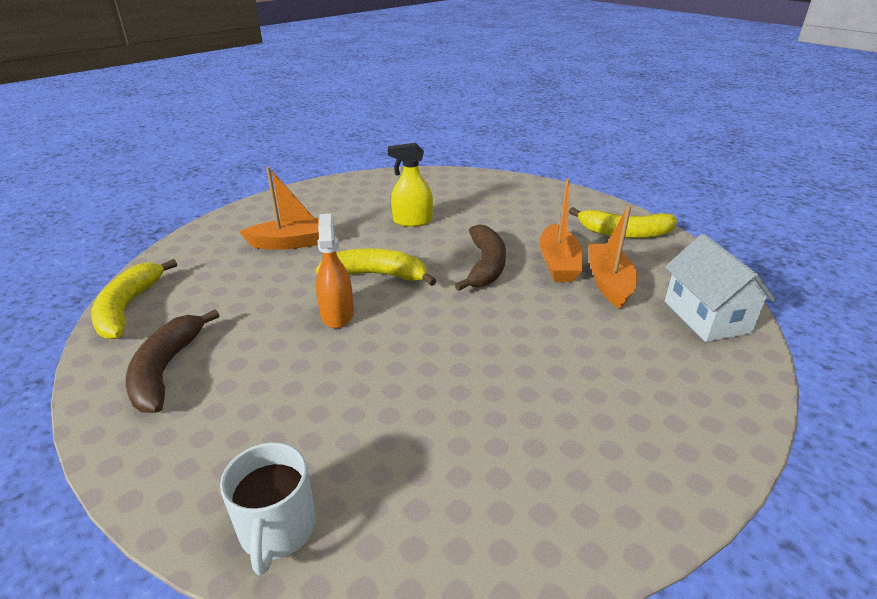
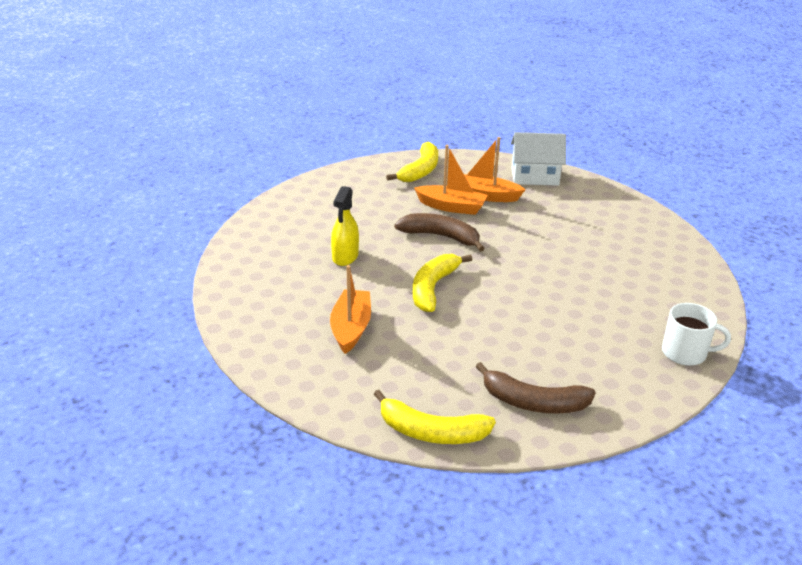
camera: 75 degrees left, 0 degrees up
orange spray bottle [316,214,354,328] -> none

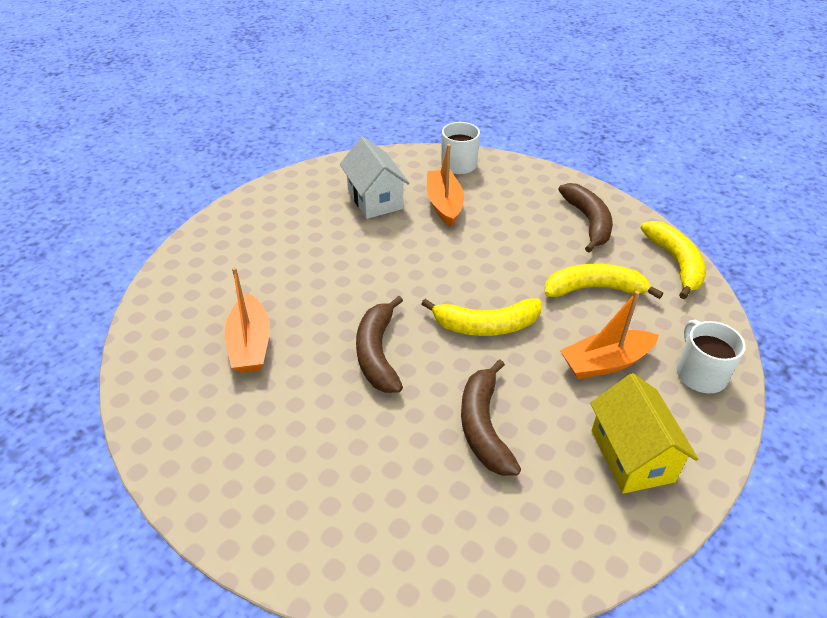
camera: 115 degrees left, 10 degrees up
yellow spray bottle [331,186,359,266] -> brown banana [461,359,521,476]
yellow banana [386,142,438,182] -> yellow banana moved to [545,264,663,299]
orange boat [414,145,488,215] -> orange boat moved to [427,144,464,227]
white house [511,132,566,186] -> white house moved to [340,136,410,219]
none -> yellow house [590,373,698,494]
none -> white mug [676,320,746,393]

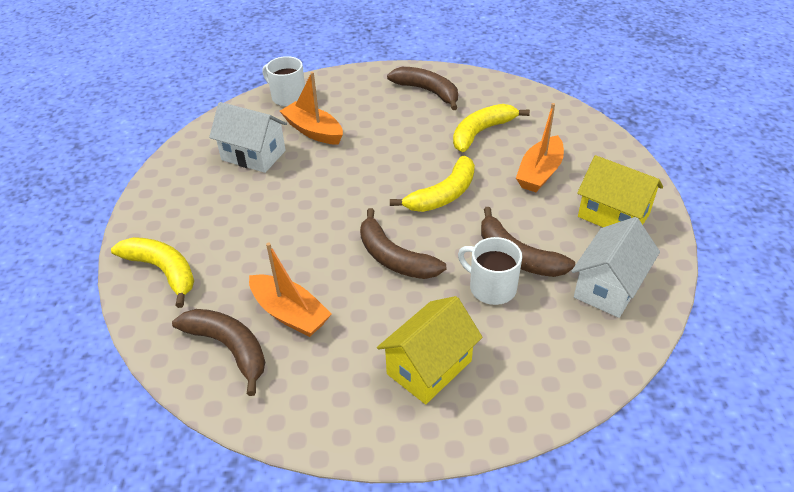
camera: 40 degrees left, 0 degrees up
yellow banana [640,221,706,299] -> yellow banana moved to [111,237,194,308]
white mug [676,320,746,393] -> white mug moved to [458,237,522,305]
none -> brown banana [172,309,265,396]
none -> yellow house [377,296,483,404]
none -> white house [571,217,660,318]

